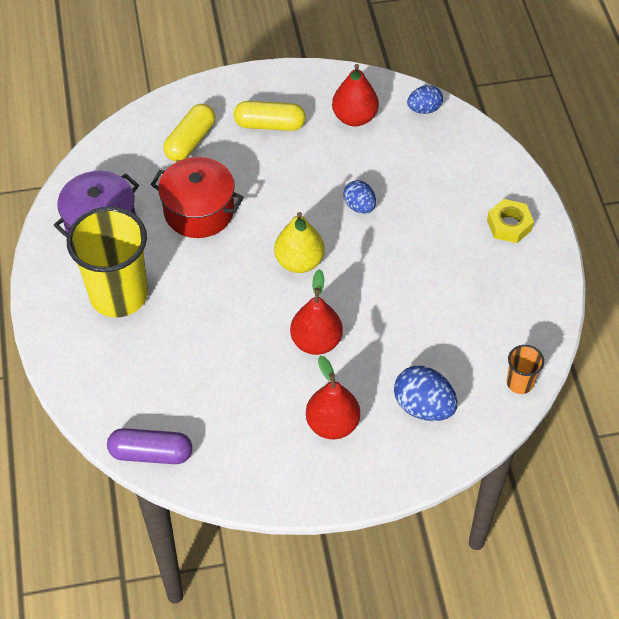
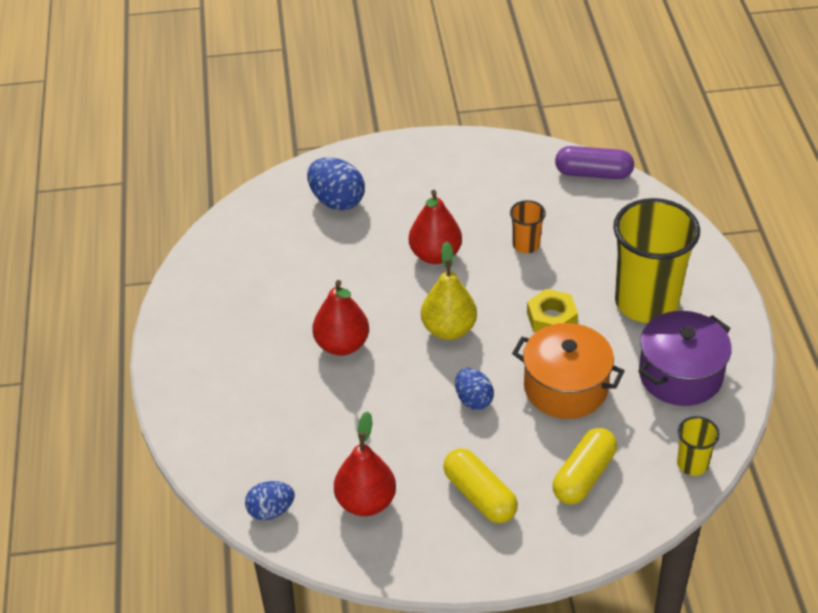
camera: 175 degrees left, 10 degrees down
red pot [151,157,244,238] -> orange pot [512,323,625,419]
yellow capsule [234,101,306,131] -> yellow capsule turned 45 degrees clockwise [443,448,518,523]
red pear [306,356,360,439] -> red pear moved to [312,280,369,356]
blue egg [343,180,376,214] -> blue egg moved to [455,368,494,410]
yellow nut [487,199,534,243] -> yellow nut moved to [527,289,578,332]
orange cup [507,345,544,394] -> orange cup moved to [510,200,546,253]
none -> yellow cup [677,416,720,476]

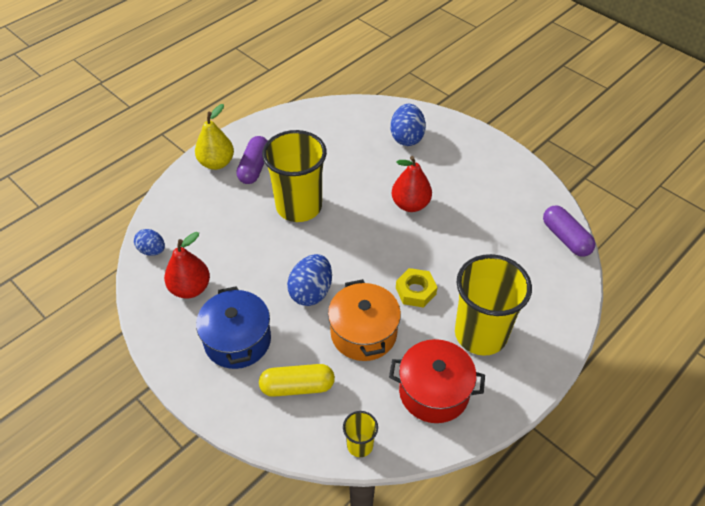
camera: 50 degrees right, 5 degrees up
red pear [312,280,369,356] -> yellow cup [262,130,327,222]
yellow pear [421,241,477,340] -> yellow pear moved to [195,104,234,170]
yellow capsule [443,448,518,523] -> blue pot [196,286,271,369]
blue egg [455,368,494,410] -> blue egg [287,254,332,306], size x1.56
orange cup [510,200,546,253] -> none
purple pot [638,311,732,406] -> red pot [389,339,485,423]
none -> purple capsule [236,136,268,184]

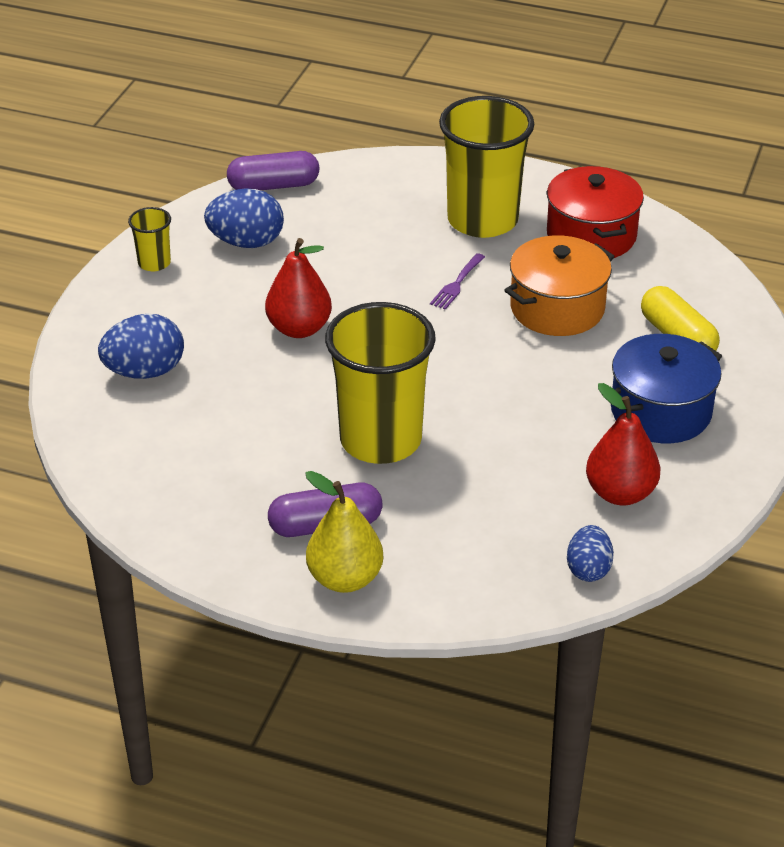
camera: 115 degrees left, 10 degrees down
blue egg [287,254,332,306] -> blue egg moved to [204,188,284,248]
yellow cup [343,411,378,457] -> yellow cup moved to [128,207,171,271]
yellow nut [396,268,437,308] -> purple fork [430,253,485,310]
purple capsule [543,205,596,257] -> purple capsule turned 45 degrees clockwise [227,151,319,191]

